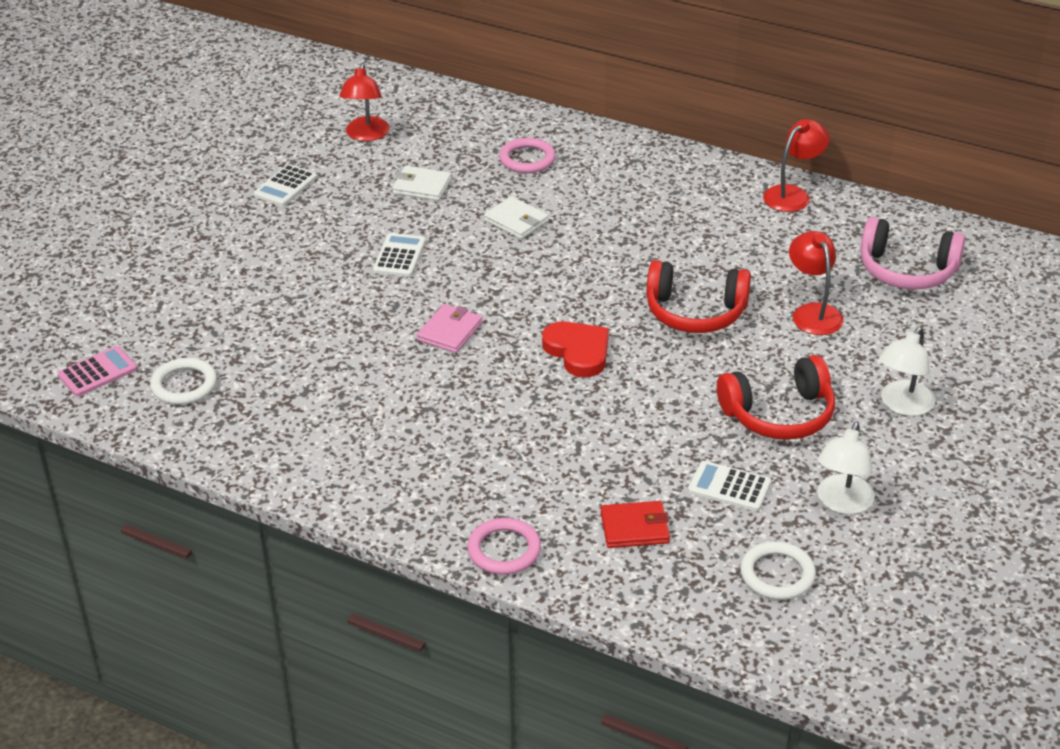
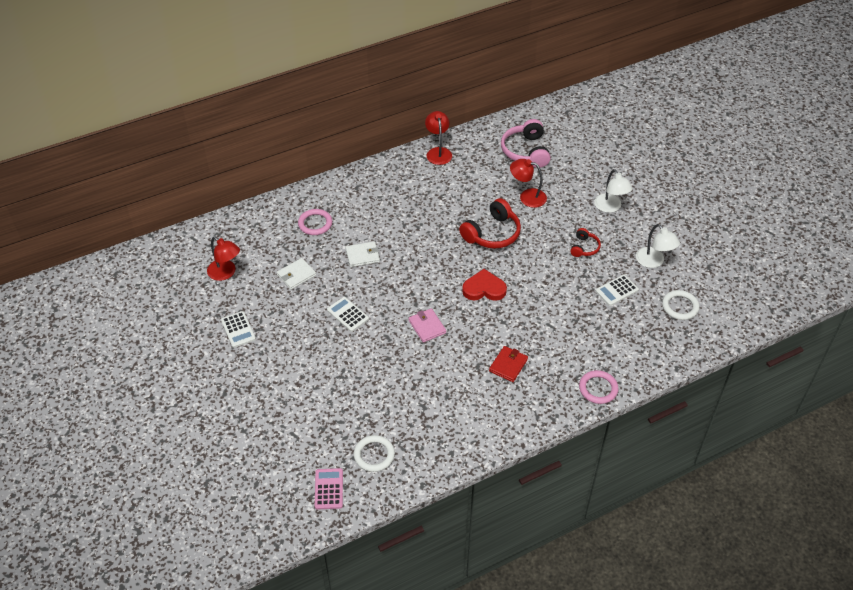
camera: 55 degrees left, 10 degrees up
red wallet [601,501,670,548] -> red wallet moved to [489,346,528,382]
red headphones [717,355,835,440] -> red headphones [570,228,601,257], size x0.55
pink headphones [861,217,965,290] -> pink headphones turned 120 degrees clockwise [501,119,551,168]

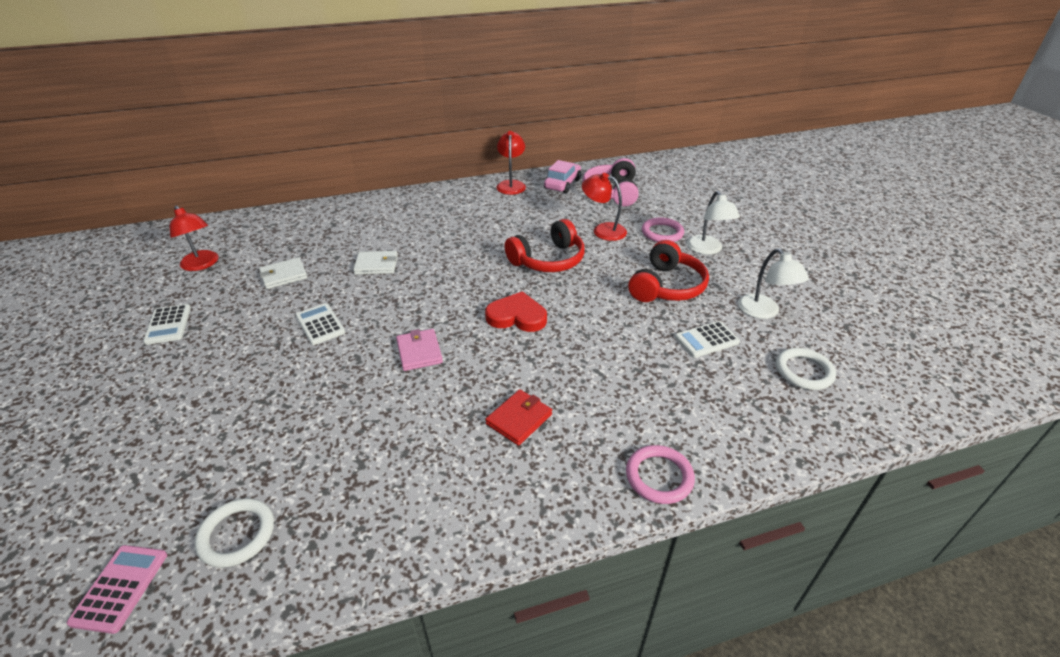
camera: 10 degrees right, 10 degrees down
pink ring [298,209,332,235] -> pink ring moved to [642,217,684,242]
red headphones [570,228,601,257] -> red headphones [628,240,709,302], size x1.83
none -> pink car [544,160,581,193]

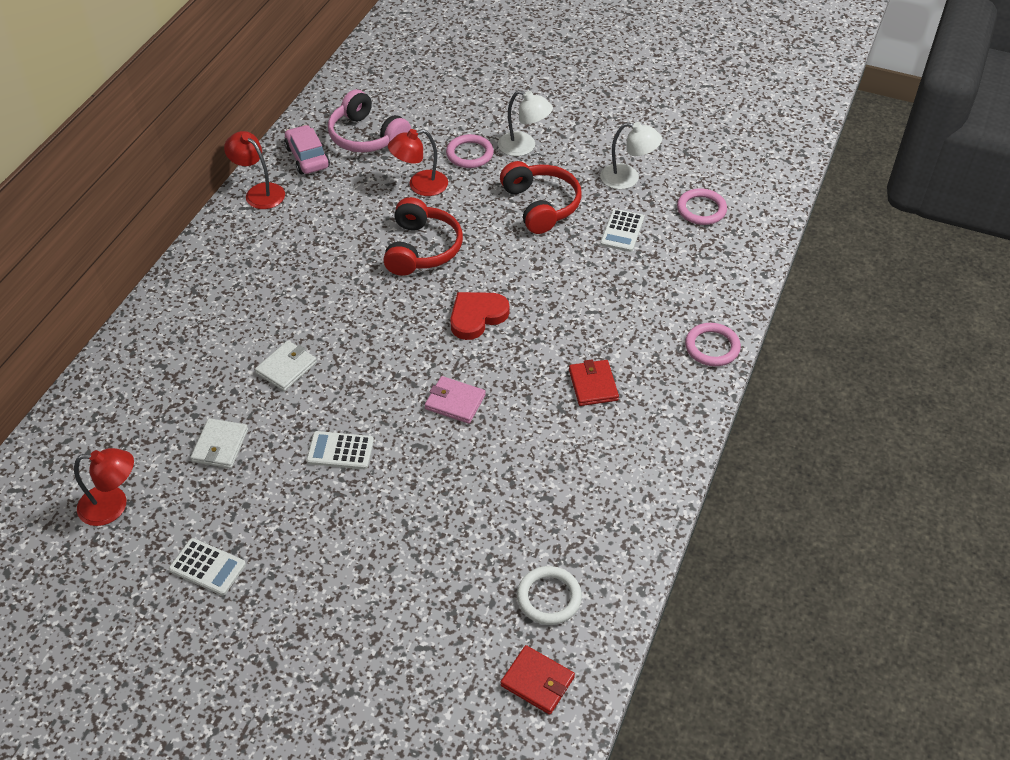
camera: 50 degrees left, 10 degrees up
pink calculator [67,545,167,634] -> red wallet [500,645,575,715]
white ring [776,348,836,390] -> pink ring [677,188,727,225]

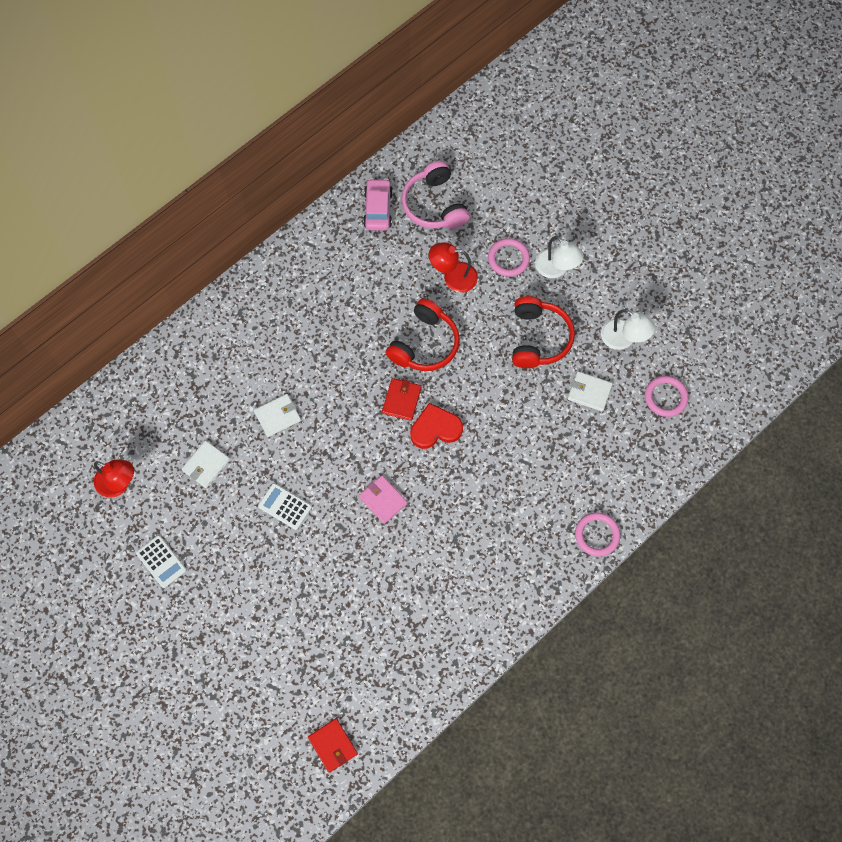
camera: 25 degrees right, 20 degrees up
red lamp [224,131,285,209] -> none
white ring [517,566,582,625] -> none
red wallet [569,359,619,406] -> red wallet moved to [382,378,421,421]
white calculator [600,209,644,252] -> white wallet [568,371,613,412]

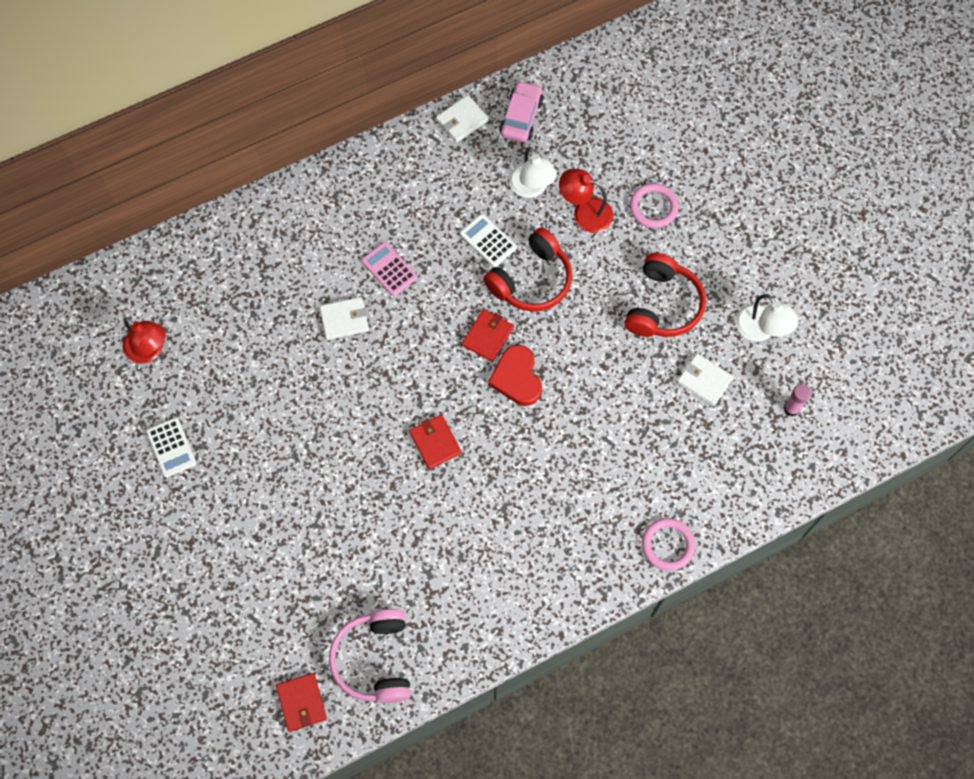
camera: 15 degrees right, 0 degrees up
white wallet [181,440,230,488] -> white wallet moved to [436,95,489,143]
white calculator [258,483,312,530] -> white calculator moved to [460,214,517,267]
pink wallet [359,475,408,524] -> red wallet [409,414,462,470]
pink headphones [402,161,470,229] -> pink headphones moved to [329,609,411,703]
red heart [410,403,463,449] -> red heart turned 105 degrees counterclockwise [488,345,542,406]
white lamp [535,236,584,278] -> white lamp moved to [509,147,557,198]
pink ring [645,376,688,417] -> pink glue stick [784,384,811,416]
none -> pink calculator [361,242,418,296]

